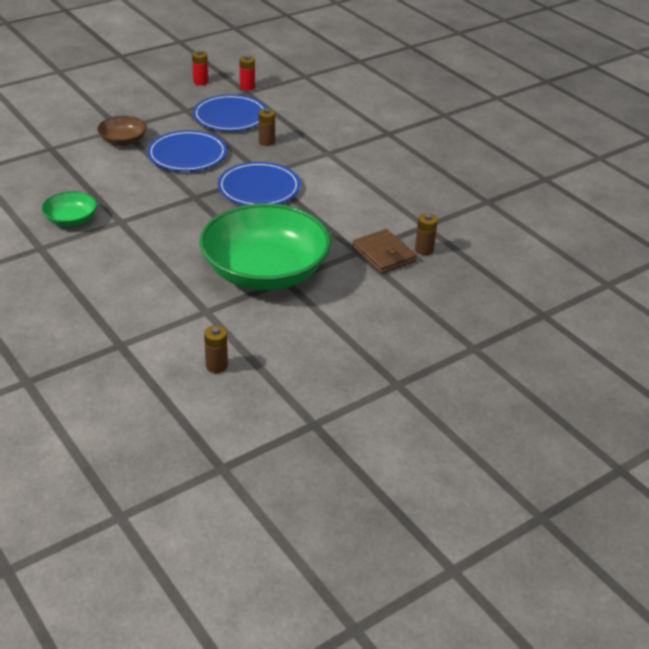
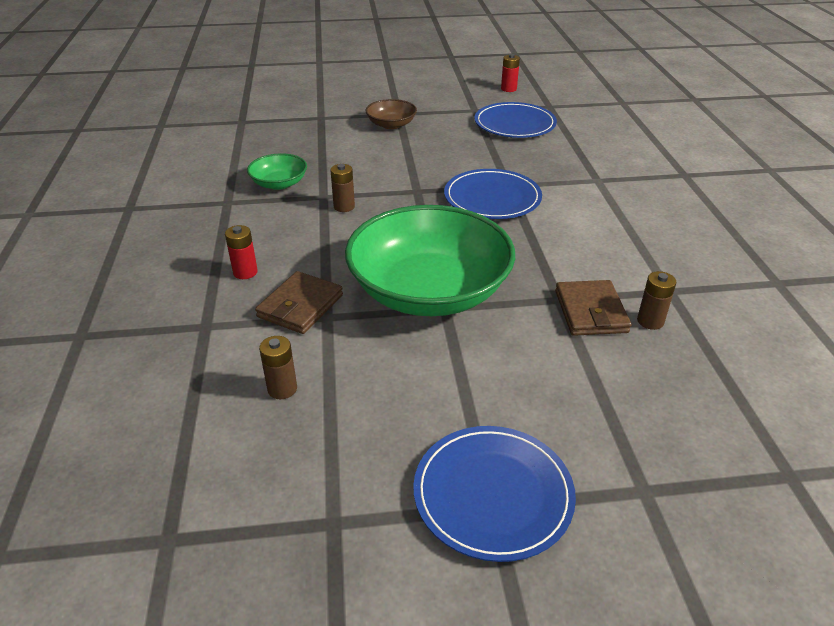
camera: 30 degrees right, 0 degrees up
blue plate [147,130,227,171] -> blue plate moved to [413,426,576,562]
red battery [239,55,255,90] -> red battery moved to [225,225,258,279]
brown battery [258,108,275,146] -> brown battery moved to [330,164,355,212]
none -> brown wallet [255,271,343,334]

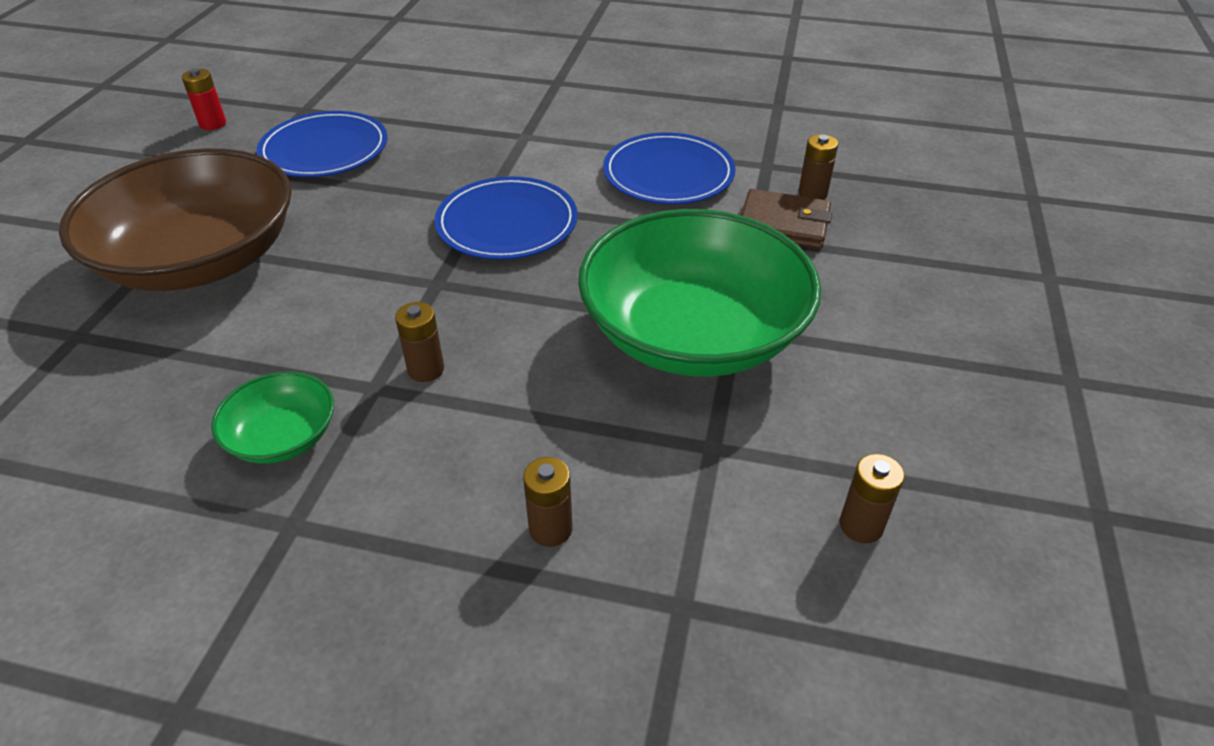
camera: 70 degrees left, 5 degrees up
red battery [225,225,258,279] -> brown battery [523,457,573,547]
brown wallet [255,271,343,334] -> none
brown bowl [365,99,417,129] -> brown bowl [59,148,292,291], size x2.24
blue plate [413,426,576,562] -> blue plate moved to [603,133,736,204]

